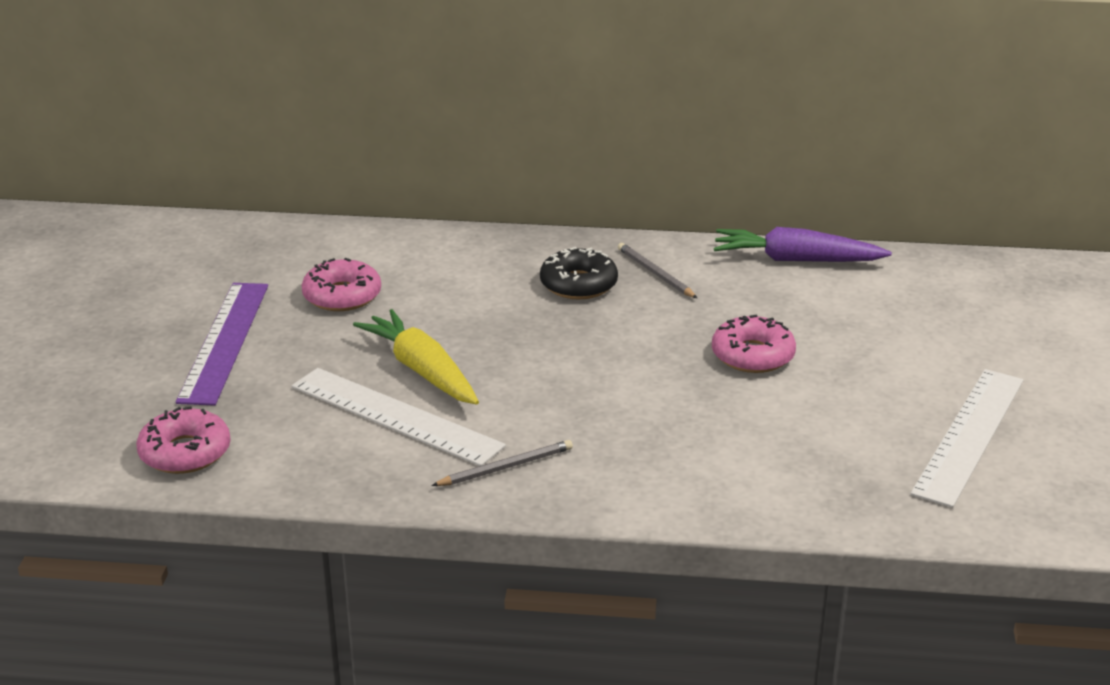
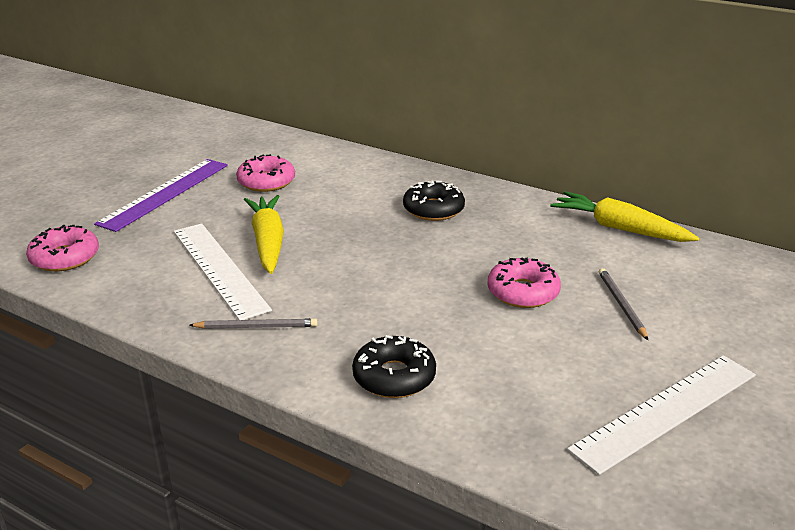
camera: 25 degrees right, 0 degrees up
grey pencil [618,243,697,298] -> grey pencil moved to [599,268,648,340]
purple carrot [714,227,892,262] -> yellow carrot [550,191,699,242]
none -> black donut [352,335,436,398]

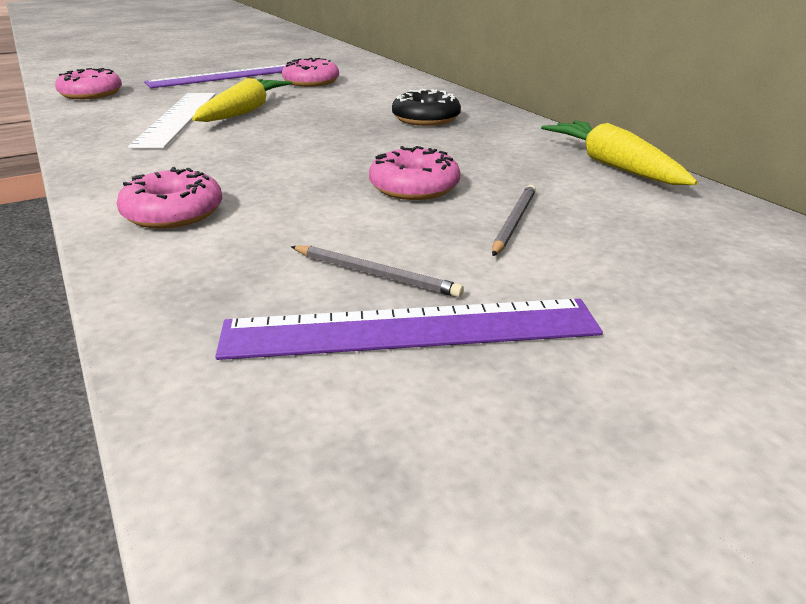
camera: 30 degrees right, 0 degrees up
grey pencil [189,318,318,329] -> grey pencil moved to [291,246,464,297]
black donut [352,335,436,398] -> pink donut [116,167,223,229]
white ruler [567,355,756,475] -> purple ruler [215,299,603,360]

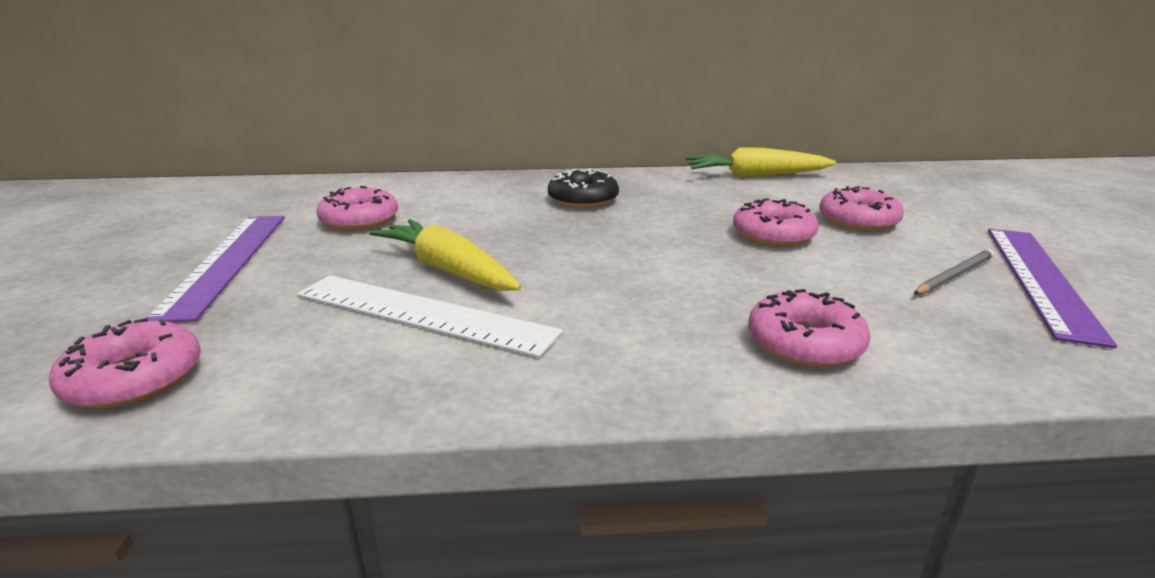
camera: 65 degrees left, 5 degrees down
grey pencil [492,185,536,256] -> pink donut [819,186,904,231]

